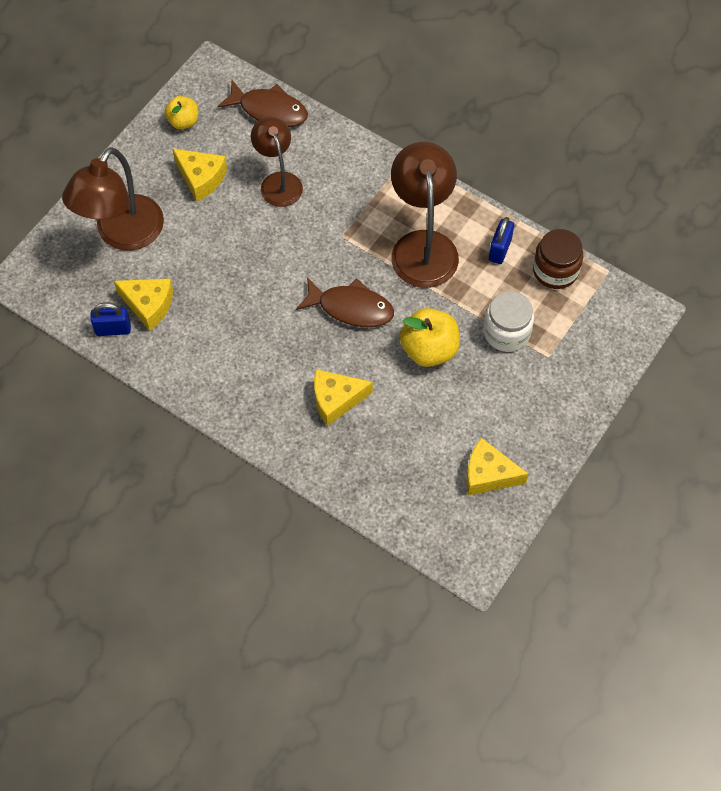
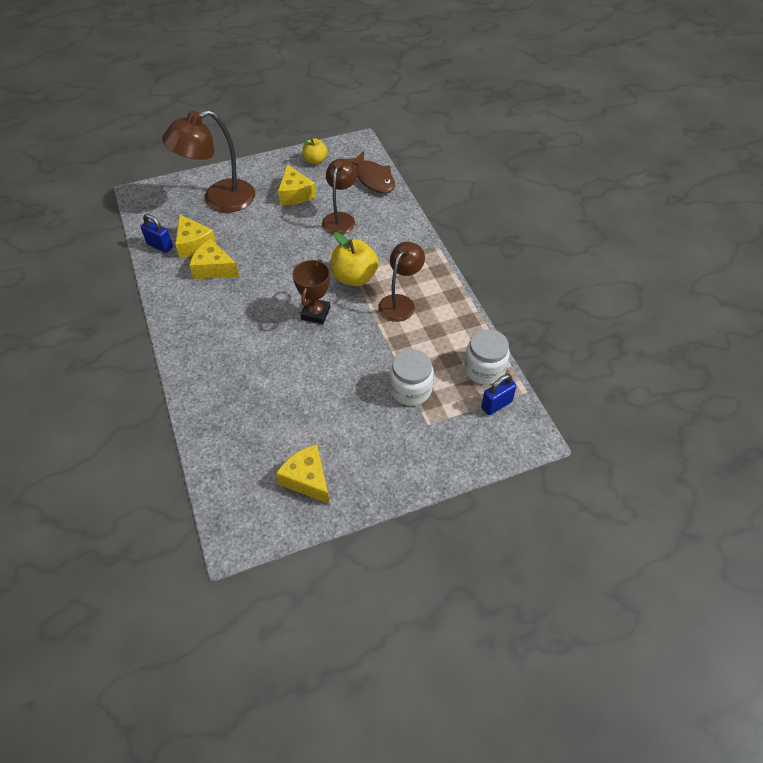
camera: 35 degrees right, 10 degrees down
brown fish [296,277,394,327] -> brown trophy [293,259,330,324]
yellow cheese [314,369,373,426] -> yellow cheese moved to [189,239,239,279]
brown lamp [391,142,459,288] -> brown lamp [378,242,425,322], size x0.64
yellow apple [400,308,459,367] -> yellow apple moved to [331,232,379,286]
blue padlock [489,217,514,264] -> blue padlock moved to [481,374,517,415]
brown jar [533,229,583,289] -> white jar [464,329,510,385]

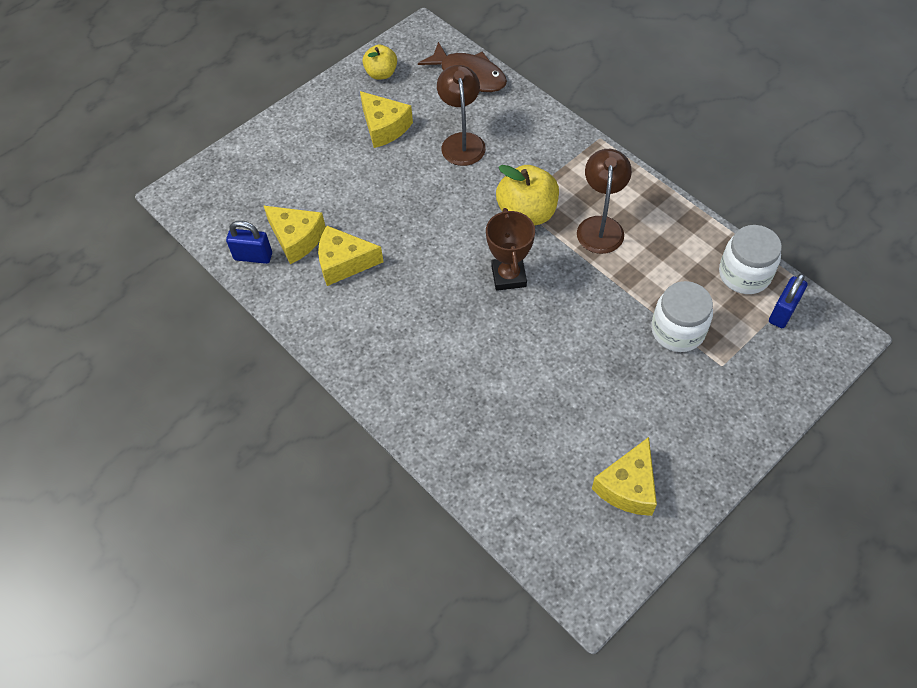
camera: 20 degrees left, 5 degrees up
brown lamp [162,110,255,213] -> none
yellow cheese [276,444,330,504] -> yellow cheese turned 90 degrees counterclockwise [592,437,657,516]

